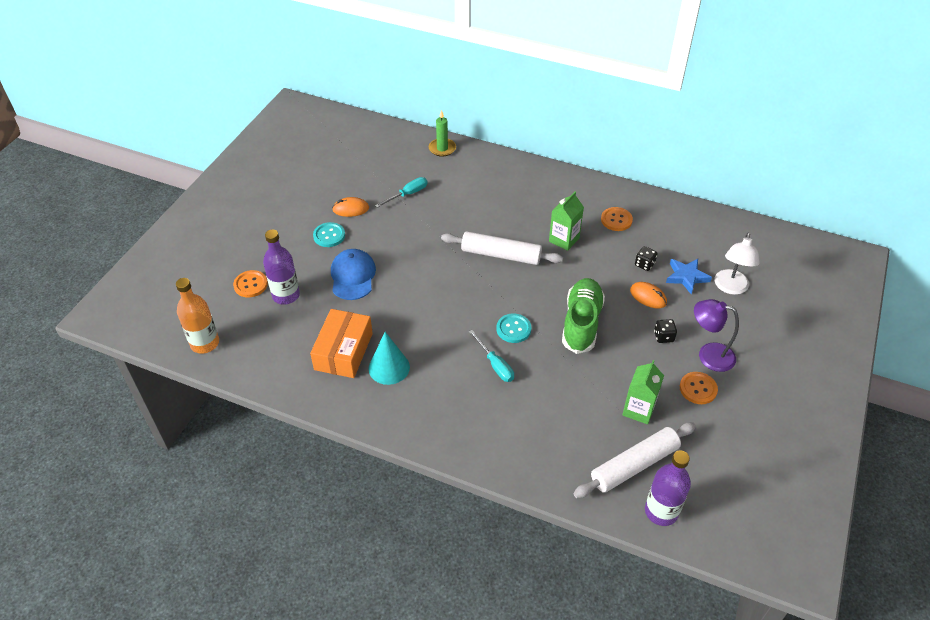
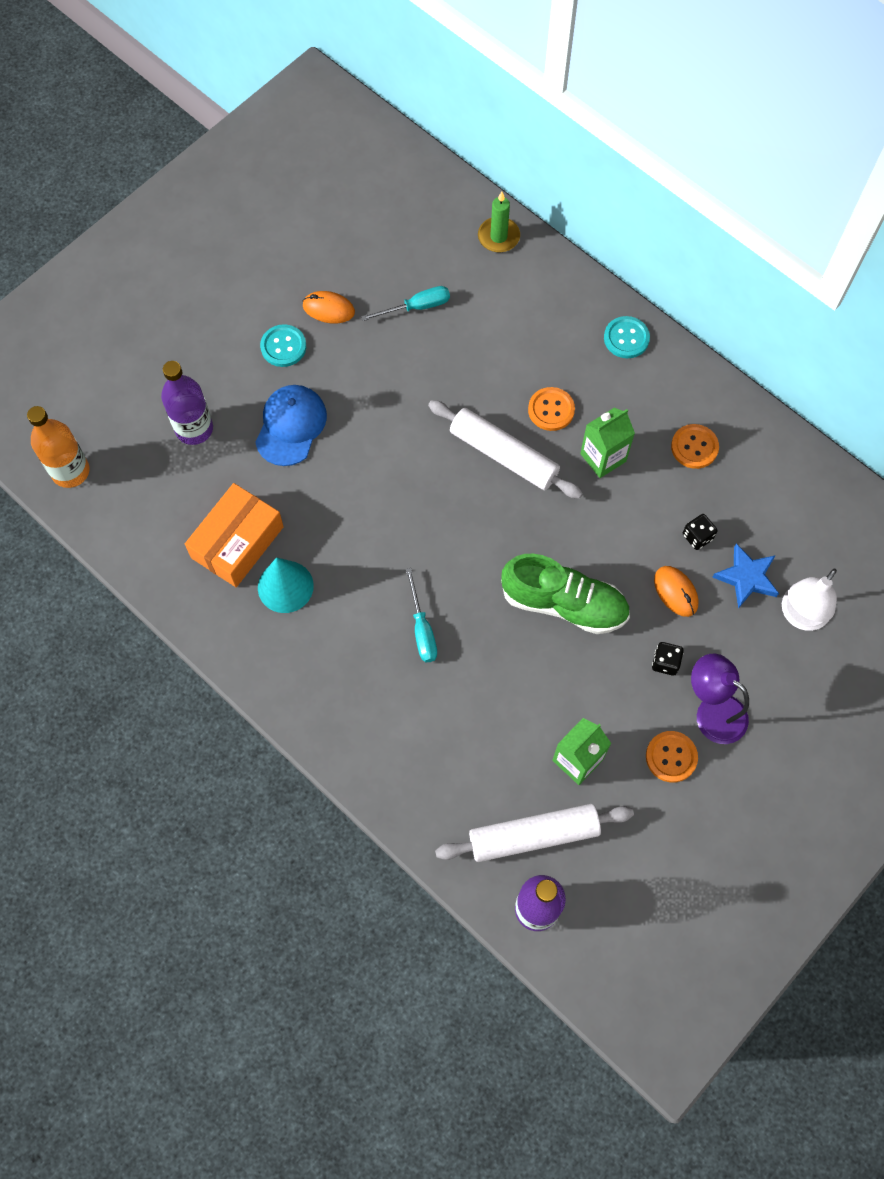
camera: 20 degrees right, 20 degrees up
orange button [233,270,268,297] -> orange button moved to [528,387,575,431]
turquoise button [496,314,531,343] -> turquoise button moved to [604,316,650,358]
green shoe [562,278,605,354] -> green shoe turned 75 degrees clockwise [501,554,630,634]

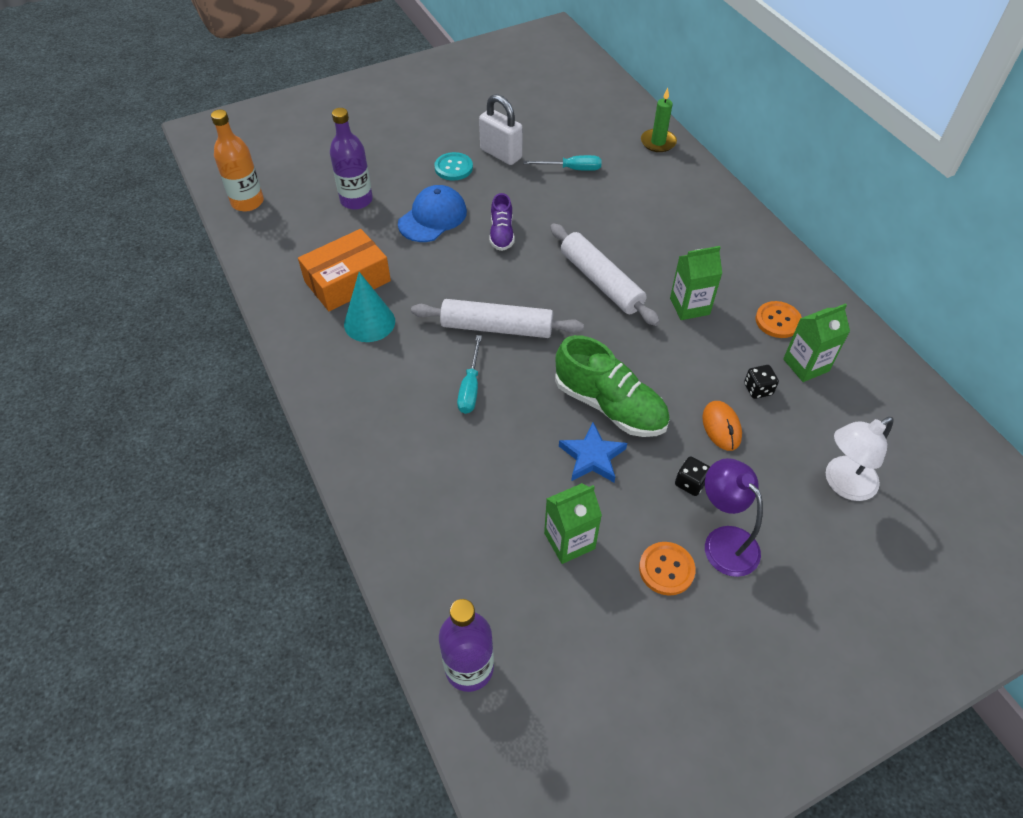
camera: 20 degrees right, 15 degrees down
orange mouse [303,291,355,323] -> white padlock [479,94,523,165]
white rolling pin [435,804,634,862] -> white rolling pin moved to [411,299,584,338]
orange button [528,387,575,431] -> none
turquoise button [604,316,650,358] -> none
blue star [712,543,779,609] -> blue star moved to [559,422,627,482]
none -> purple shoe [490,193,514,251]
none -> green carton [783,303,850,382]

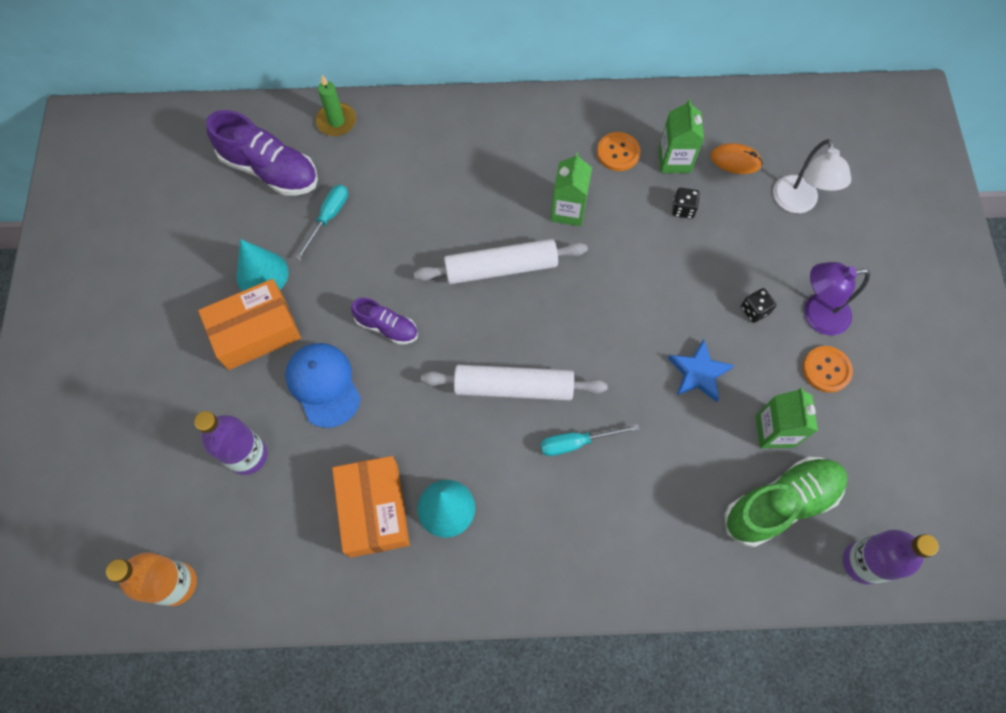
camera: 65 degrees left, 15 degrees up
white rolling pin [411,299,584,338] -> white rolling pin turned 60 degrees clockwise [421,365,608,401]
turquoise button [434,152,473,181] -> orange box [198,279,301,370]
turquoise screwdriver [457,335,482,414] -> turquoise screwdriver turned 135 degrees clockwise [540,424,639,456]
white padlock [479,94,523,165] -> turquoise cone [236,239,289,291]
green shoe [555,335,670,437] -> green shoe moved to [724,457,847,547]
orange mouse [702,401,742,451] -> orange mouse moved to [711,143,763,174]
none -> purple shoe [206,110,318,196]

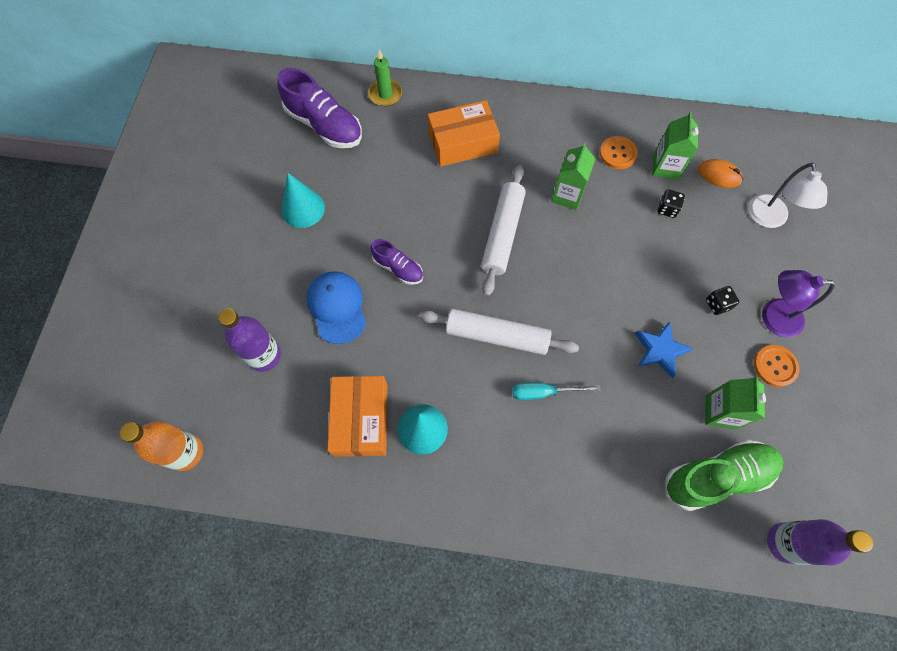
camera: 10 degrees right, 0 degrees up
orange box [198,279,301,370] -> orange box moved to [428,100,500,167]
turquoise screwdriver [295,185,348,260] -> none
white rolling pin [414,239,588,284] -> white rolling pin turned 75 degrees counterclockwise [481,165,526,296]

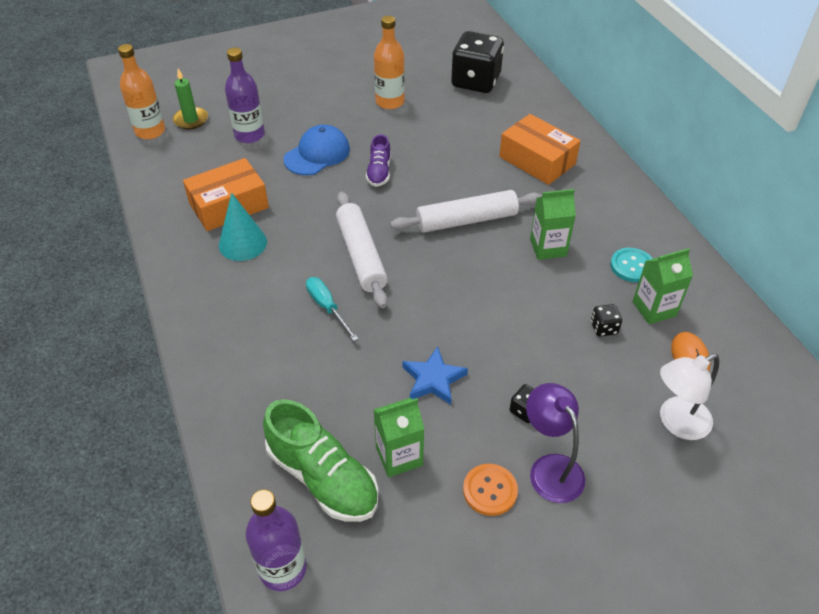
camera: 60 degrees right, 20 degrees down
purple shoe [277,68,362,148] -> black dice [451,31,504,93]
turquoise cone [281,173,325,228] -> orange bottle [374,16,405,109]
green candle [368,49,402,106] -> green candle moved to [173,69,208,129]
orange button [600,136,638,169] -> turquoise button [610,248,653,282]

